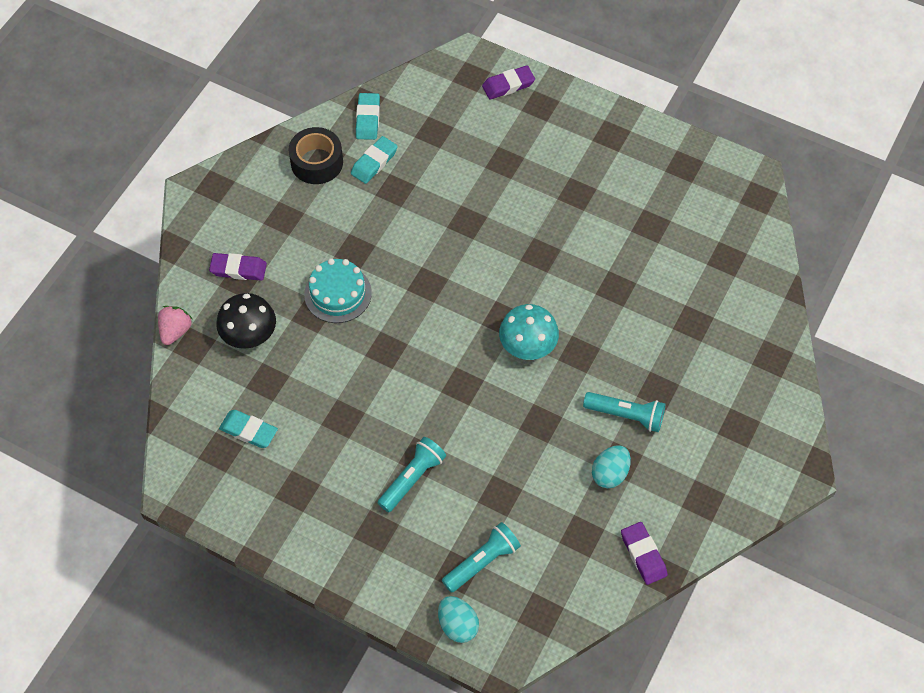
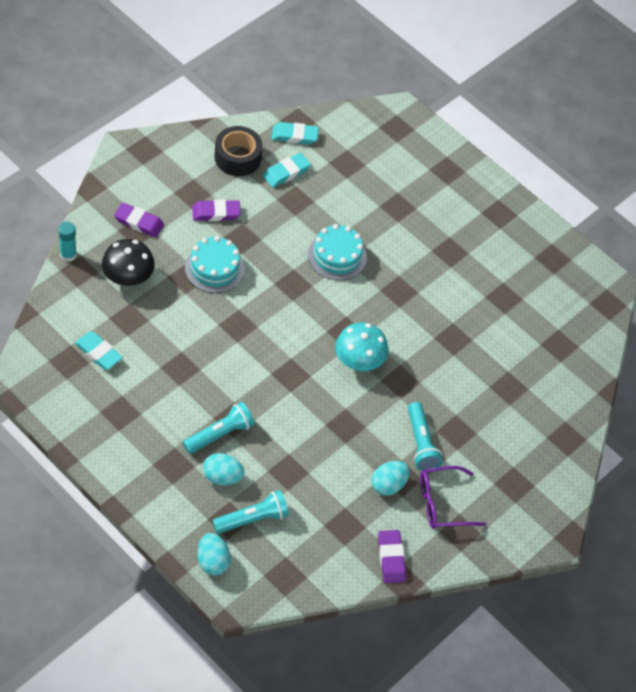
camera: 10 degrees right, 5 degrees down
pink strawberry [158,306,192,345] -> turquoise glue stick [58,222,77,262]
turquoise eraser [356,93,380,140] -> turquoise eraser turned 75 degrees clockwise [272,122,319,145]
purple eraser [482,65,535,100] -> purple eraser moved to [192,199,241,221]
turquoise flashlight [583,392,665,432] -> turquoise flashlight turned 45 degrees clockwise [408,402,443,470]
none -> turquoise egg [203,453,244,485]
none -> turquoise cake [308,224,367,280]
none -> purple glasses [420,466,486,529]

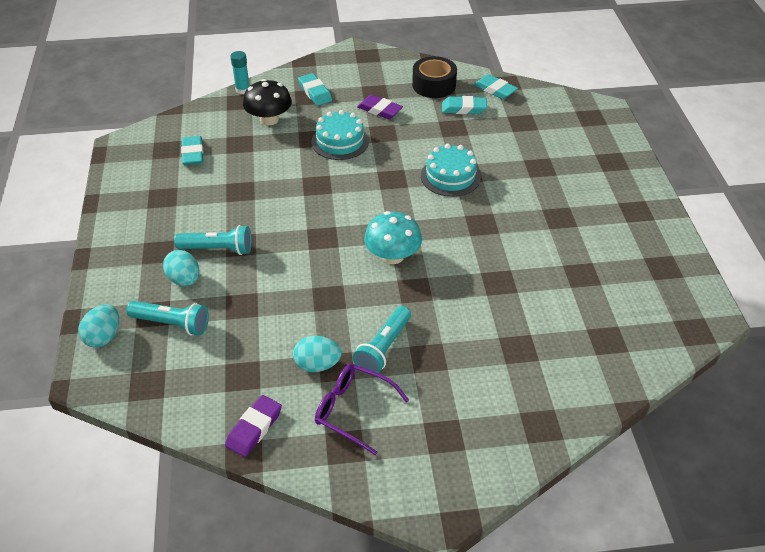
camera: 45 degrees right, 10 degrees down
purple eraser [114,202,164,238] -> turquoise eraser [298,73,332,106]

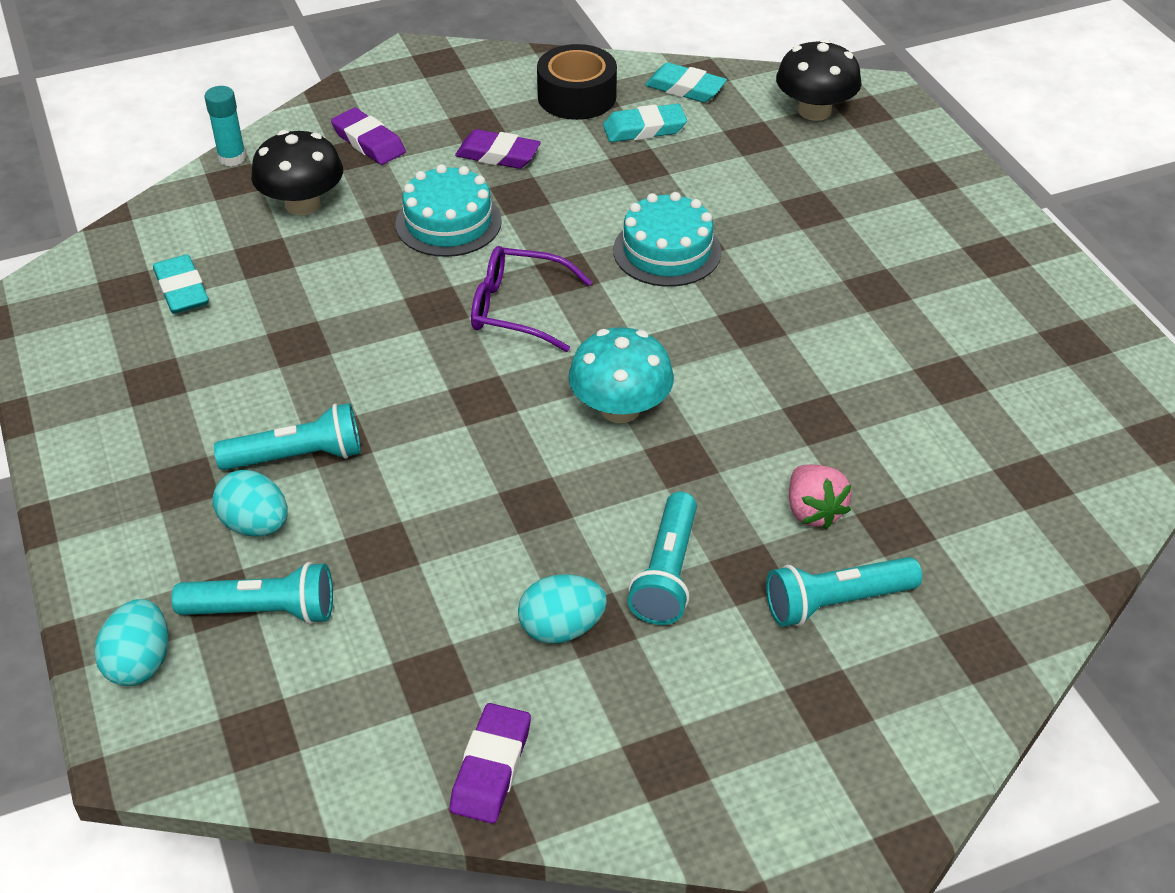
camera: 15 degrees left, 0 degrees up
turquoise eraser [298,73,332,106] -> purple eraser [331,108,406,165]
purple glasses [315,364,409,455] -> purple glasses moved to [471,246,592,352]
none -> turquoise flashlight [766,557,922,627]
none -> black mushroom [776,39,862,121]
none -> pink strawberry [789,464,852,529]

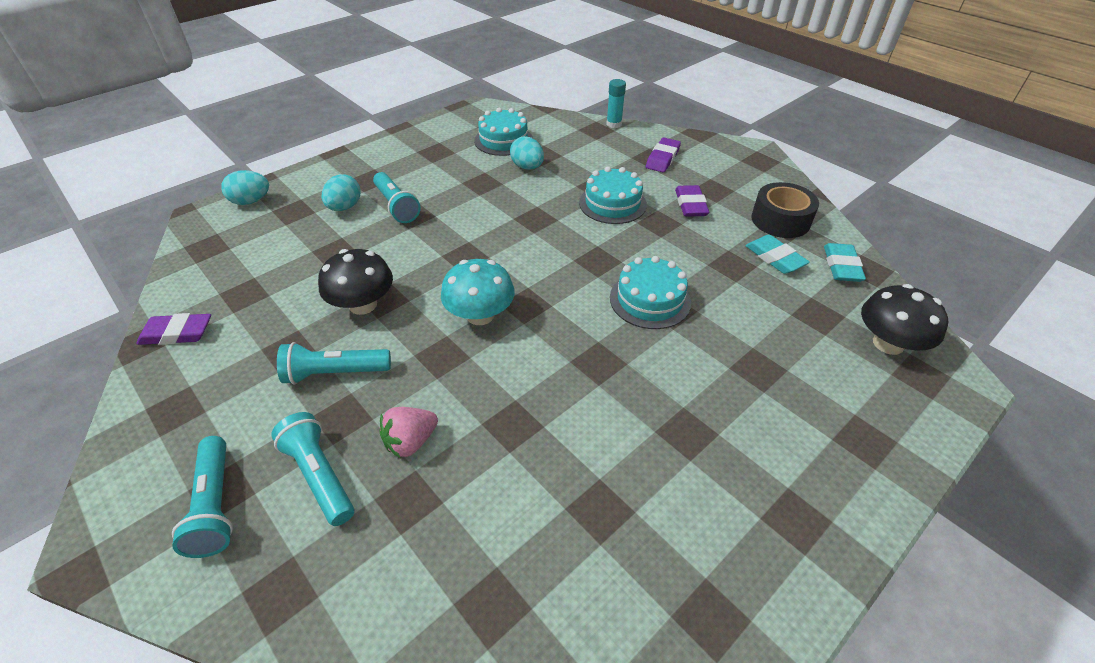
camera: 70 degrees right, 0 degrees up
turquoise eraser [153,254,209,314] -> turquoise cake [474,108,533,156]
turquoise flashlight [171,562,333,624] -> turquoise flashlight moved to [172,436,233,558]
black mushroom [251,130,343,215] -> black mushroom moved to [318,249,393,315]
purple glasses [471,246,592,352] -> none
turquoise egg [518,574,607,644] -> turquoise egg moved to [510,136,544,170]

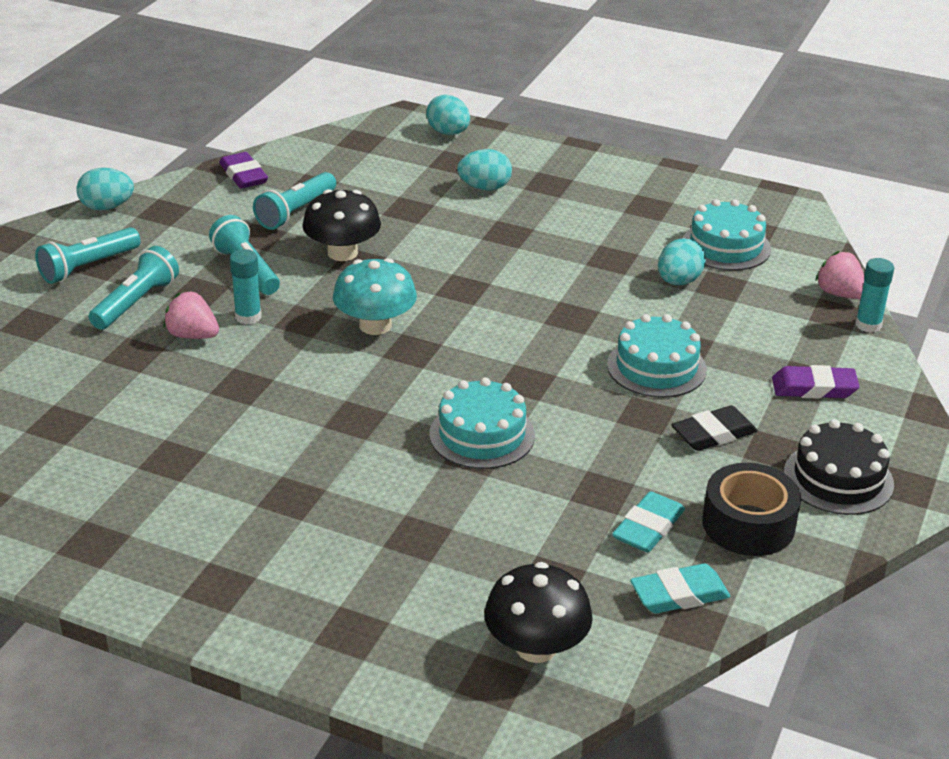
camera: 65 degrees right, 10 degrees down
turquoise flashlight [373,172,421,223] -> turquoise flashlight moved to [253,172,336,230]
purple eraser [675,185,709,217] -> black eraser [671,405,758,451]
none -> turquoise egg [76,168,134,211]
none -> turquoise glue stick [230,249,261,324]
none -> black cake [784,419,894,515]
none -> pink strawberry [815,251,864,299]

